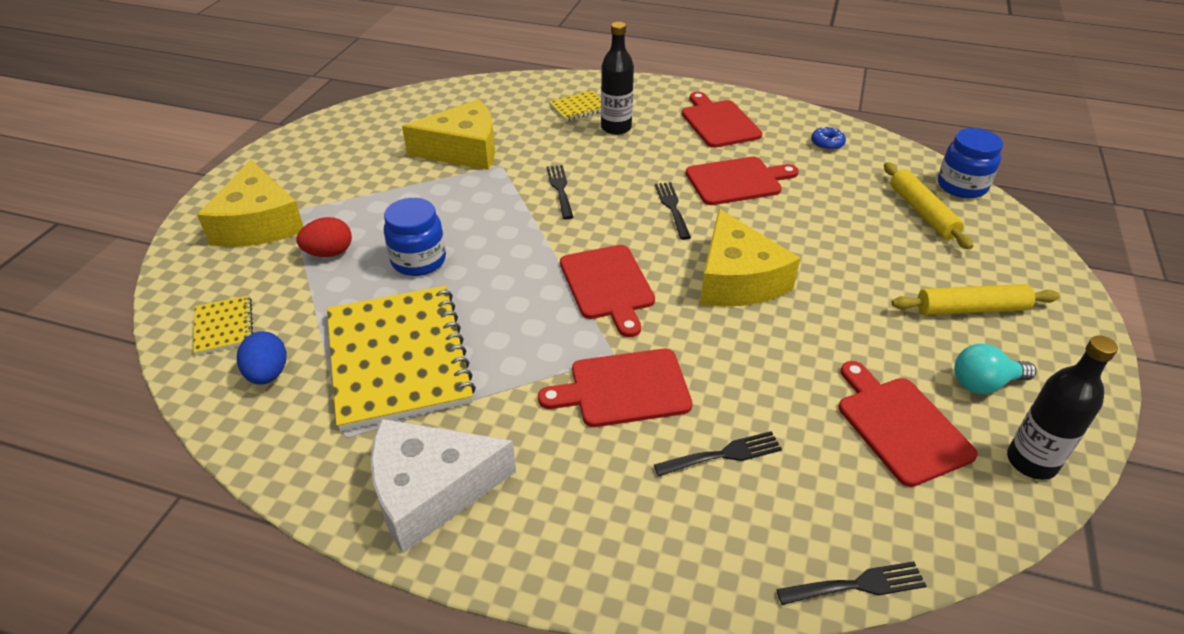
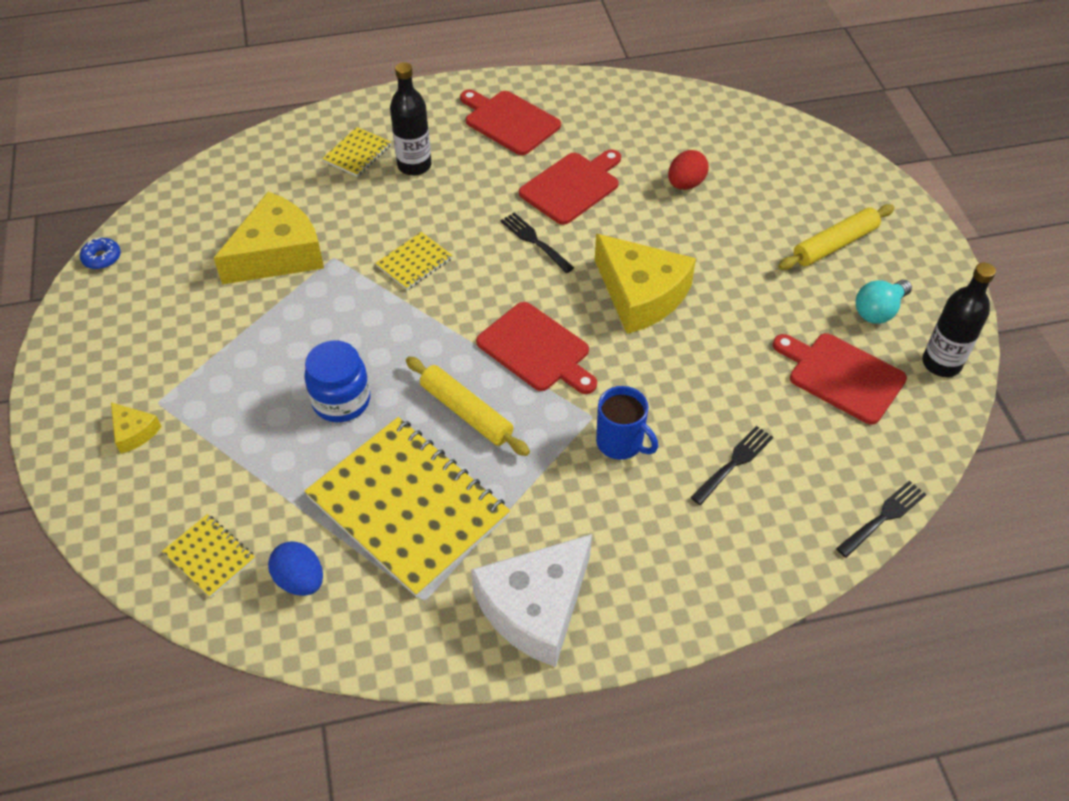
camera: 30 degrees left, 10 degrees up
yellow cheese [197,160,304,247] -> yellow cheese [111,403,162,454], size x0.46
red egg [297,217,352,257] -> red egg moved to [668,150,709,190]
red cutting board [538,349,692,427] -> blue mug [596,386,658,460]
black fork [546,165,573,219] -> yellow notebook [375,232,453,290]
blue donut [811,126,846,150] -> blue donut moved to [80,237,121,269]
yellow rolling pin [884,162,973,250] -> yellow rolling pin moved to [406,356,530,456]
blue jar [938,128,1003,198] -> none

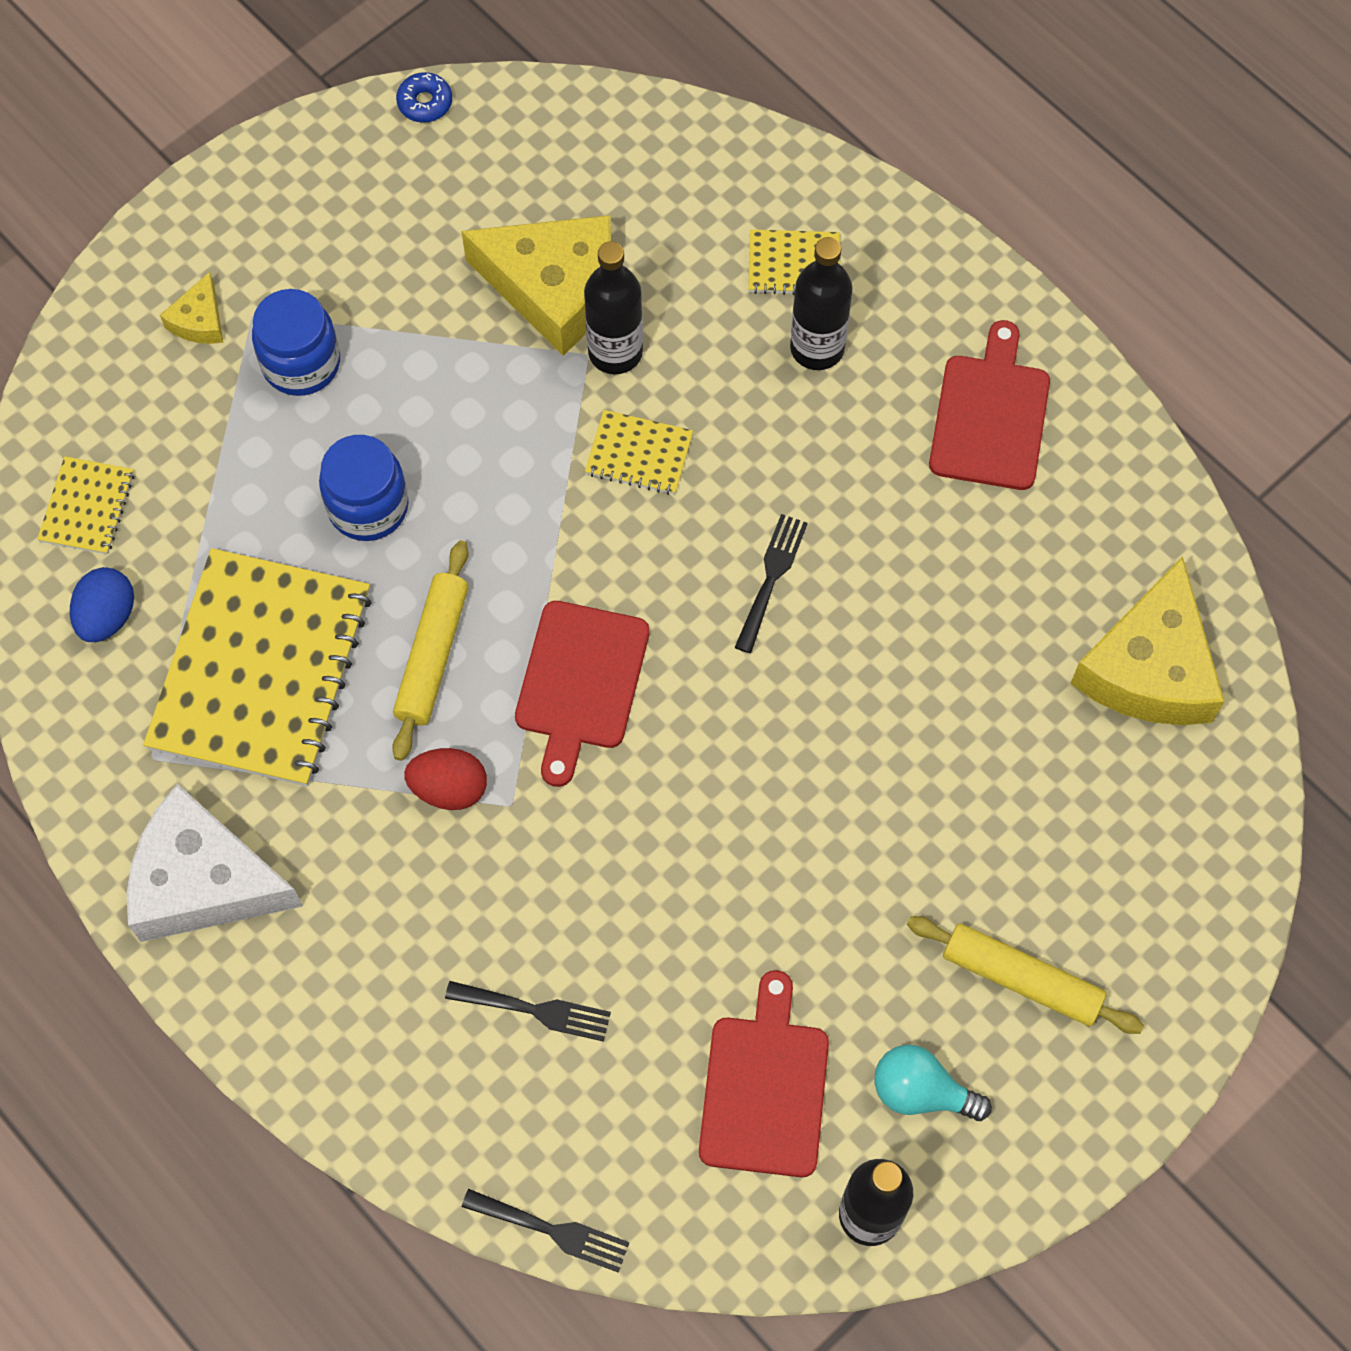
camera: 60 degrees right, 15 degrees up
red cutting board [519,149,621,225] -> none
yellow cheese [595,234,696,334] -> yellow cheese moved to [1070,556,1225,725]
blue mug [596,386,658,460] -> none
red egg [668,150,709,190] -> red egg moved to [404,748,487,810]
none -> blue jar [252,289,340,396]
none -> black bottle [584,241,643,374]

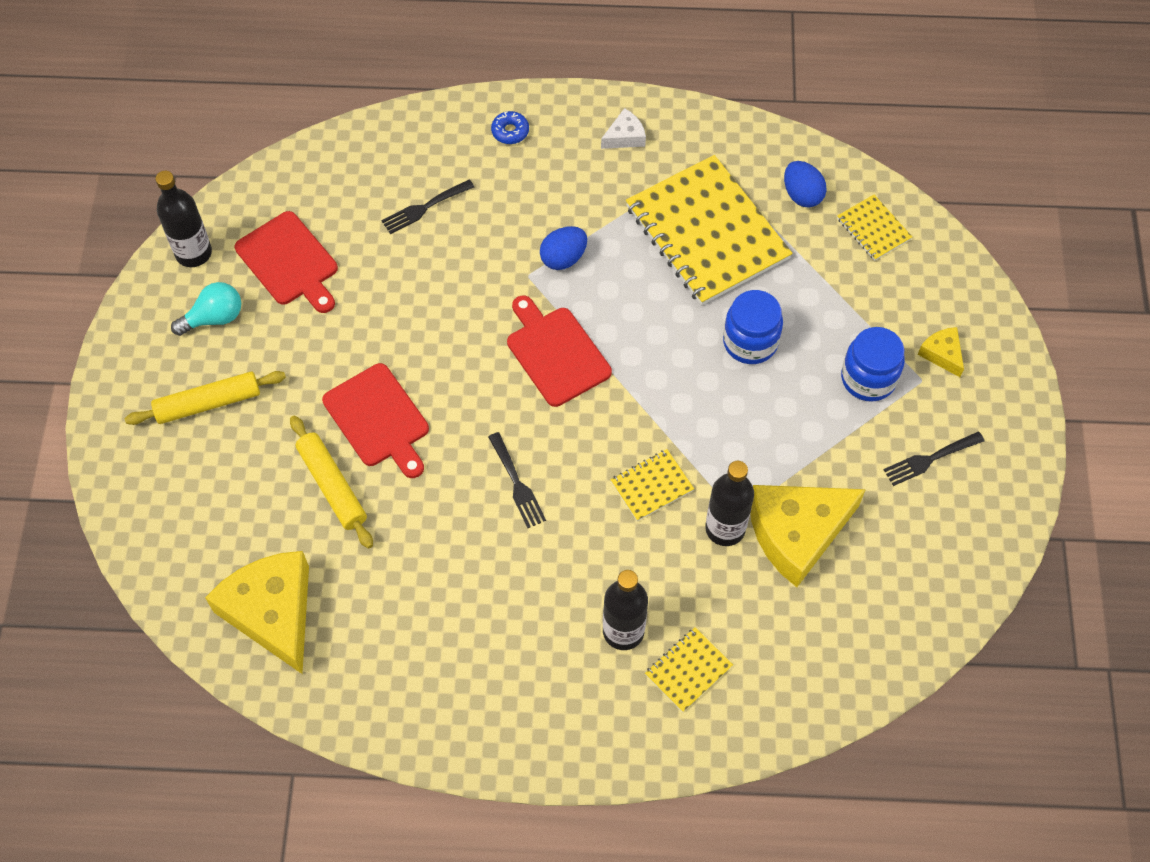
camera: 135 degrees right, 5 degrees down
white cheese [127,784,303,942] -> white cheese [601,108,646,149], size x0.46
yellow rolling pin [392,540,469,761] -> yellow rolling pin moved to [290,416,373,549]
blue donut [396,72,452,123] -> blue donut moved to [491,111,529,144]
red egg [404,748,487,810] -> blue egg [540,226,587,270]
black fork [462,1189,629,1273] -> black fork moved to [884,431,985,486]
red cutting board [929,320,1050,490] -> red cutting board moved to [322,363,429,478]

